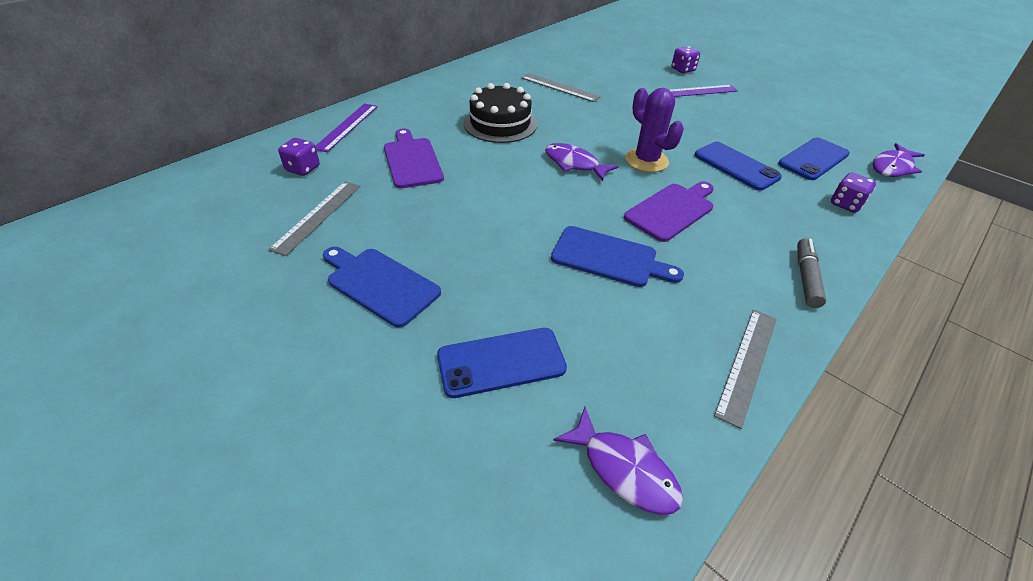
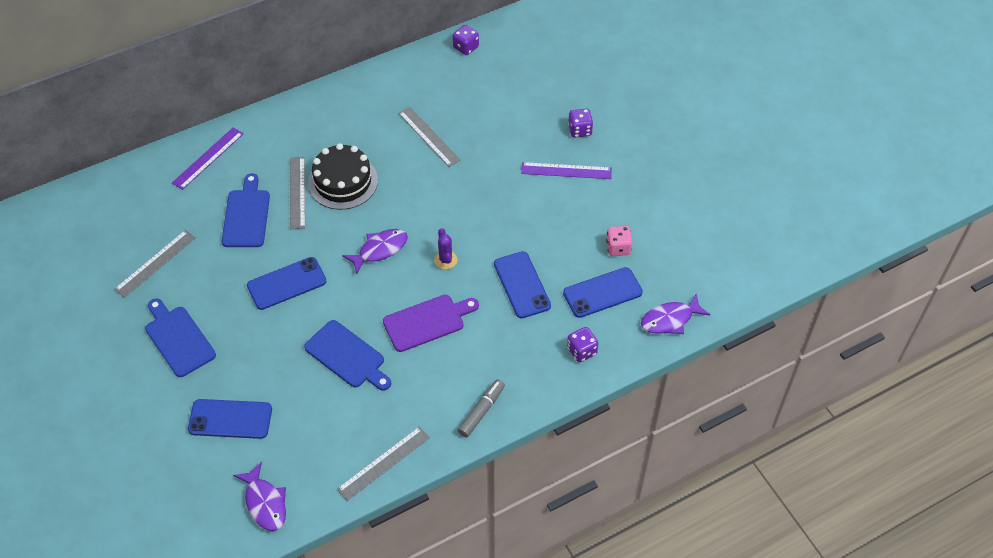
camera: 20 degrees right, 10 degrees up
purple dice [278,138,319,176] -> purple dice moved to [453,25,479,55]
purple cutting board [384,128,444,188] -> blue cutting board [222,173,270,247]
purple fish [545,143,619,181] -> purple fish turned 90 degrees clockwise [342,229,408,274]
purple cactus [625,88,684,172] -> purple cactus [434,228,457,269], size x0.58
none -> blue phone [247,257,326,310]
none -> grey ruler [290,157,305,229]
none -> pink dice [606,226,633,256]

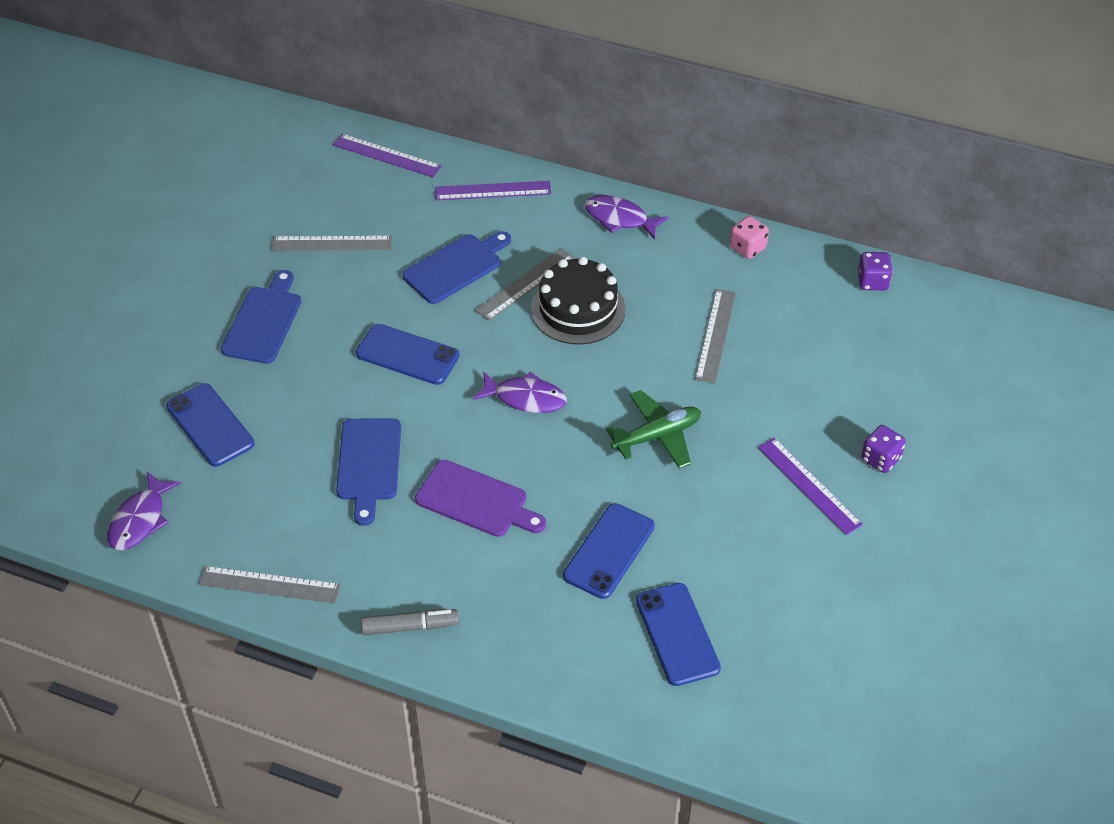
camera: 50 degrees right, 5 degrees down
purple cactus [434,228,457,269] -> none
blue phone [563,267,643,318] -> blue phone turned 45 degrees clockwise [636,583,721,686]
purple dice [567,327,599,362] -> none
pink dice [606,226,633,256] -> pink dice moved to [730,216,769,259]
purple fish [641,293,710,334] -> purple fish moved to [584,195,668,240]
none -> purple ruler [333,134,442,177]
none -> green plane [606,390,701,469]

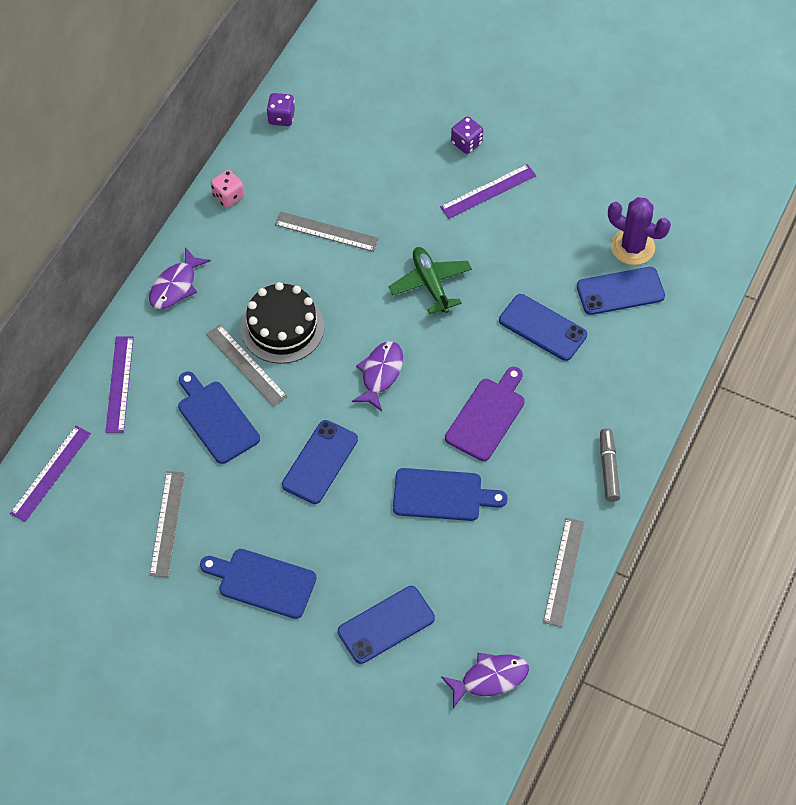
camera: 85 degrees left, 10 degrees up
purple fish [107,472,181,550] -> purple fish turned 45 degrees counterclockwise [441,653,529,708]
none -> purple cactus [608,197,671,265]

